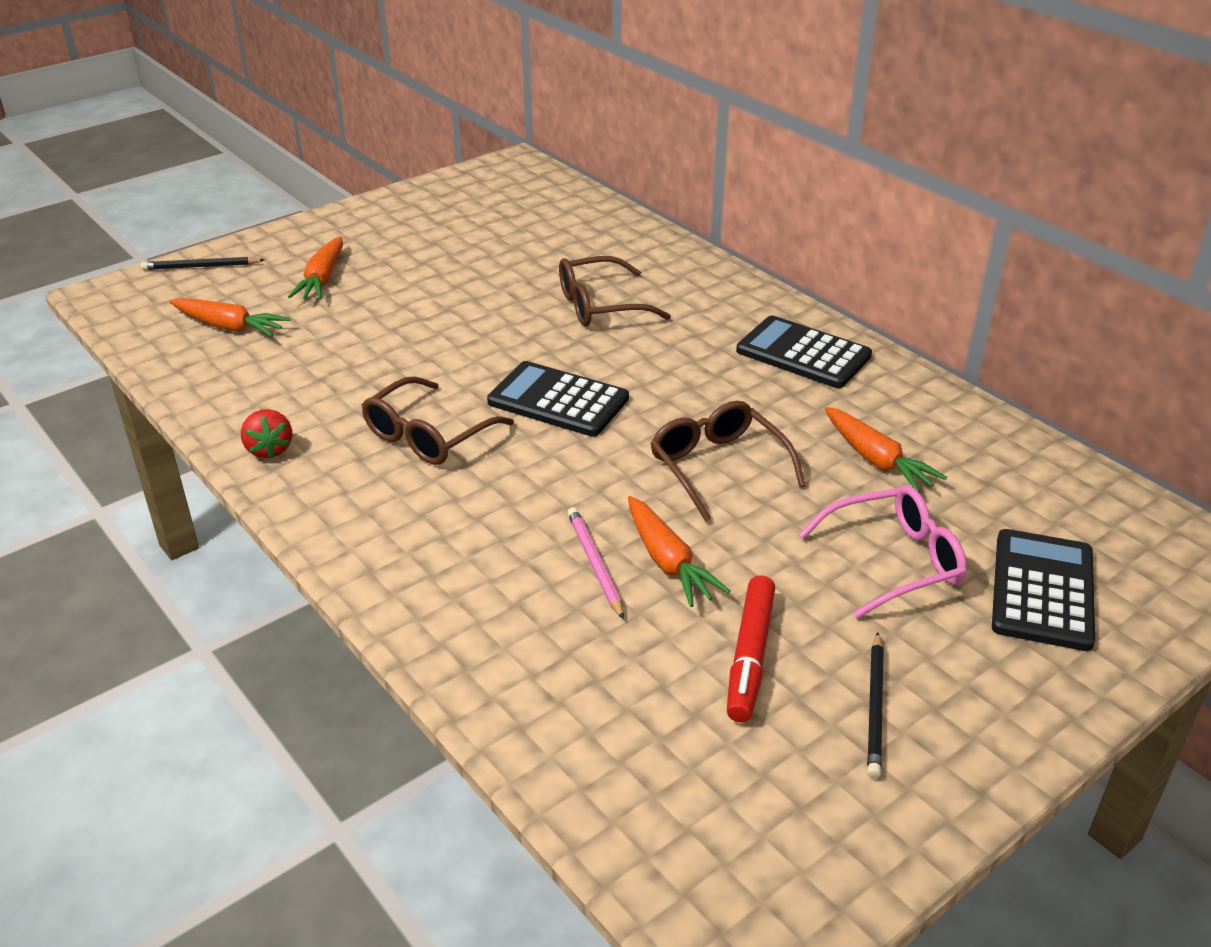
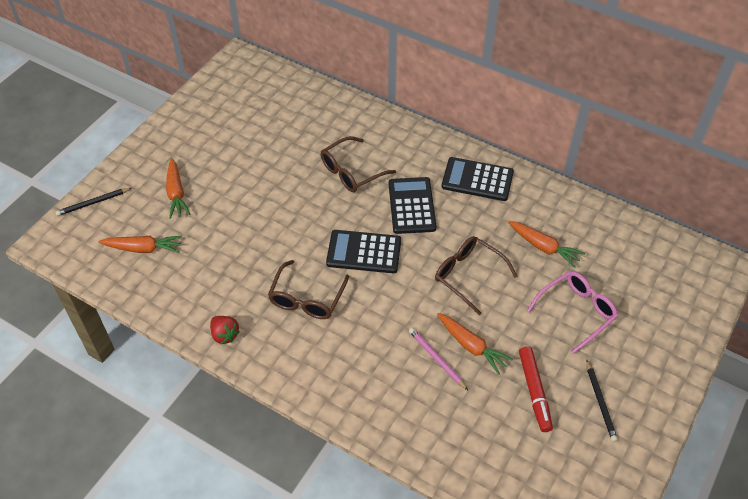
camera: 20 degrees left, 15 degrees up
black calculator [992,529,1095,651] -> black calculator moved to [389,177,437,234]

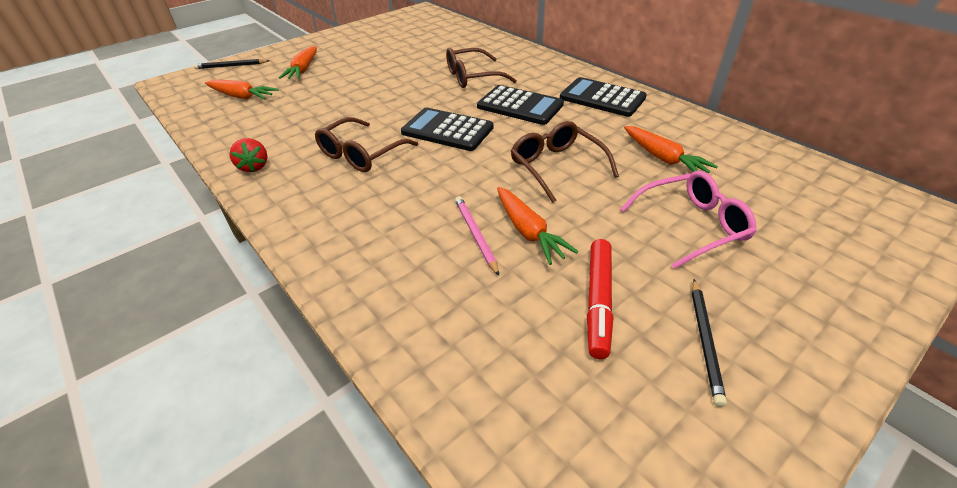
camera: 20 degrees right, 10 degrees down
black calculator [389,177,437,234] -> black calculator turned 105 degrees clockwise [477,85,564,125]

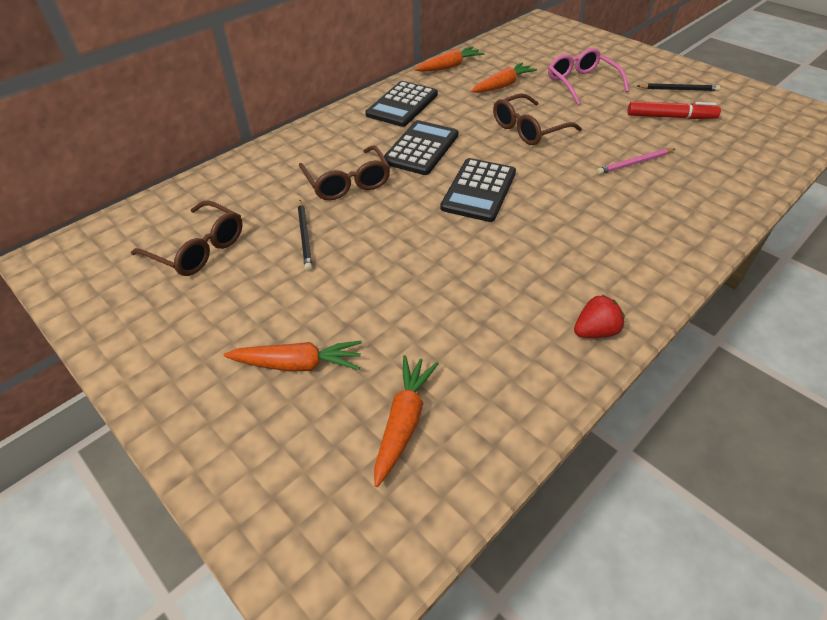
camera: 95 degrees left, 5 degrees up
black pencil [194,59,269,69] -> black pencil moved to [298,200,313,271]
brown glasses [315,117,418,172] -> brown glasses moved to [131,200,243,276]
orange carrot [497,187,578,265] -> orange carrot moved to [414,46,485,72]

